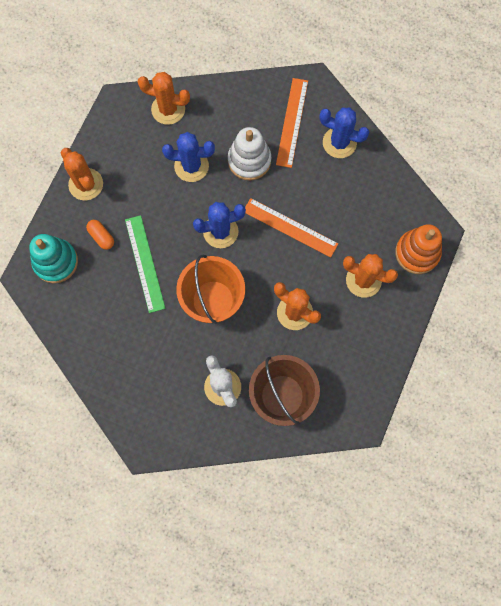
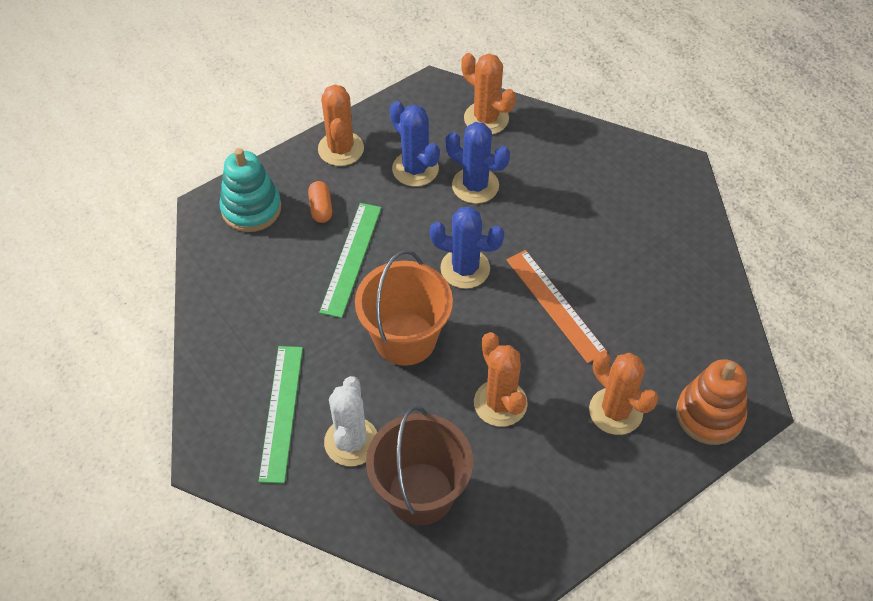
camera: 30 degrees right, 20 degrees down
white stacking toy [228,127,272,181] -> none
orange ruler [276,78,308,168] -> none
blue cactus [319,107,369,158] -> blue cactus moved to [390,101,440,186]
none -> green ruler [259,346,303,484]

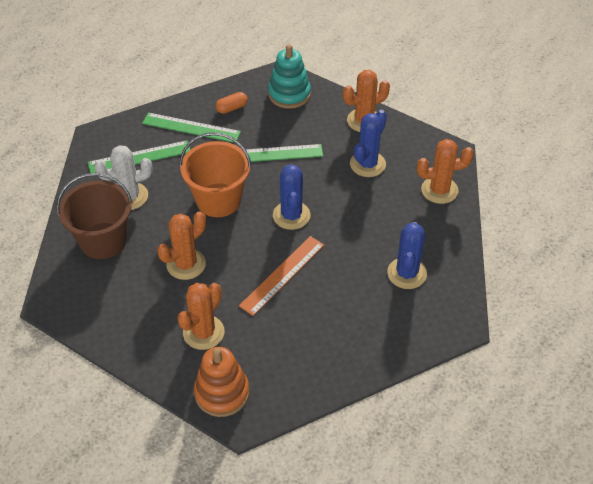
camera: 70 degrees right, 5 degrees down
orange capsule [308,181,332,223] -> orange capsule moved to [216,92,248,114]
blue cactus [445,122,510,204] -> blue cactus moved to [387,222,427,289]
orange cactus [461,53,516,134] -> orange cactus turned 60 degrees clockwise [417,139,474,204]
none -> green ruler [142,112,241,143]

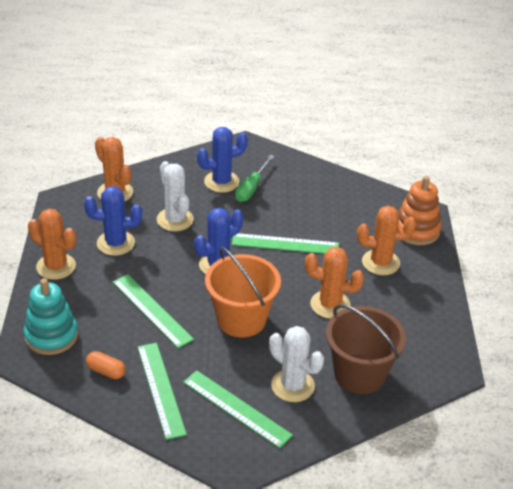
camera: 125 degrees left, 10 degrees down
orange ruler [239,236,324,316] -> green ruler [232,233,339,254]
none -> white cactus [157,161,194,231]
none -> green screwdriver [235,155,274,202]

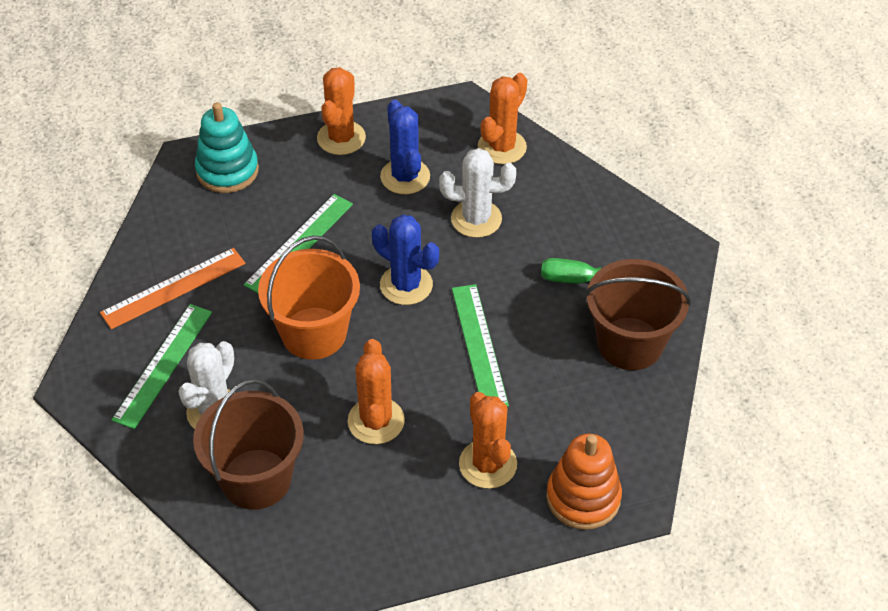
camera: 75 degrees right, 10 degrees up
orange capsule [86,351,126,379] -> none
green ruler [138,343,187,440] -> orange ruler [100,248,246,329]
white cactus [157,161,194,231] -> white cactus turned 45 degrees clockwise [439,148,516,238]
blue cactus [197,127,248,193] -> none
none -> brown bucket [585,259,691,370]

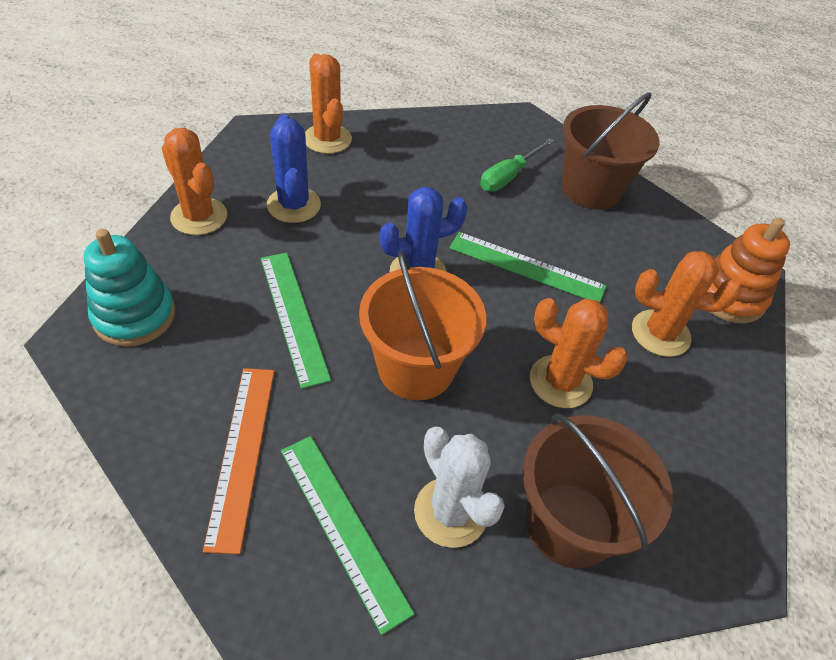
camera: 60 degrees left, 0 degrees up
blue cactus [380,99,430,195] -> blue cactus turned 60 degrees clockwise [267,114,321,223]
white cactus [439,148,516,238] -> none

